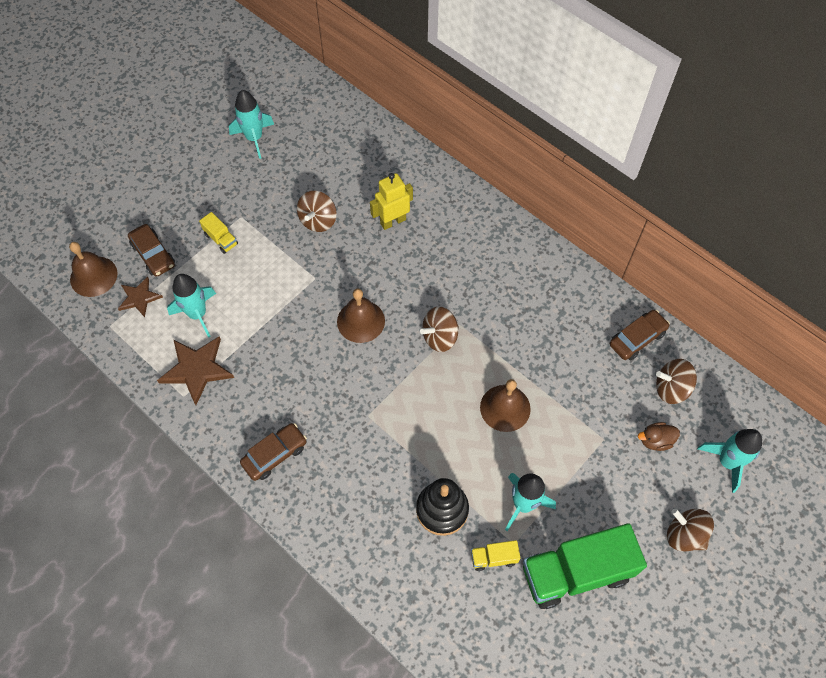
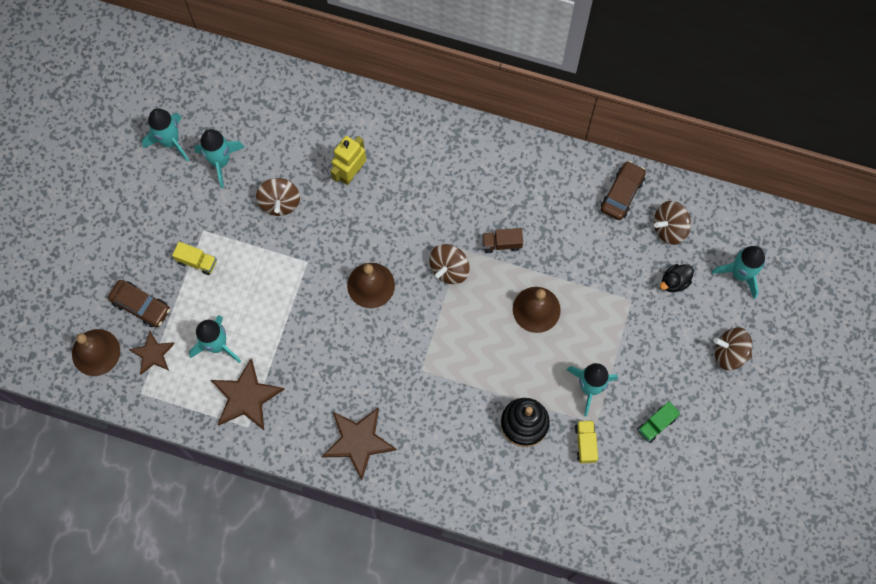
camera: 25 degrees left, 10 degrees up
brown car [240,423,307,481] -> brown star [322,407,397,480]
yellow truck [471,540,521,571] -> yellow truck turned 120 degrees clockwise [575,420,598,464]
green truck [523,523,647,609] -> green truck [638,401,680,443], size x0.43
brown duck [638,422,680,451] -> black duck [660,264,694,292]
none -> turquoise rocket [195,129,245,188]
none -> brown truck [482,228,523,253]

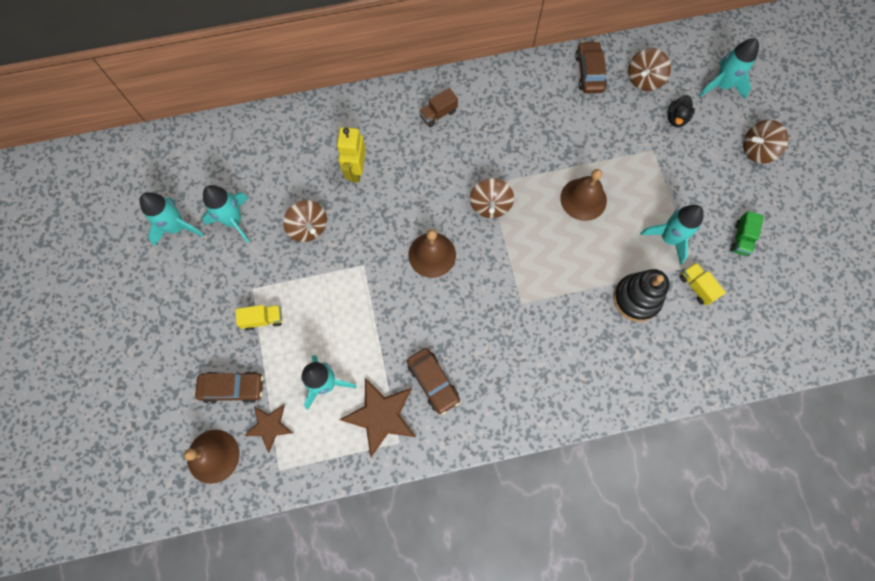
camera: 30 degrees left, 0 degrees up
brown star [322,407,397,480] -> none
brown truck [482,228,523,253] -> brown truck moved to [419,88,458,127]
none -> brown car [407,348,460,415]

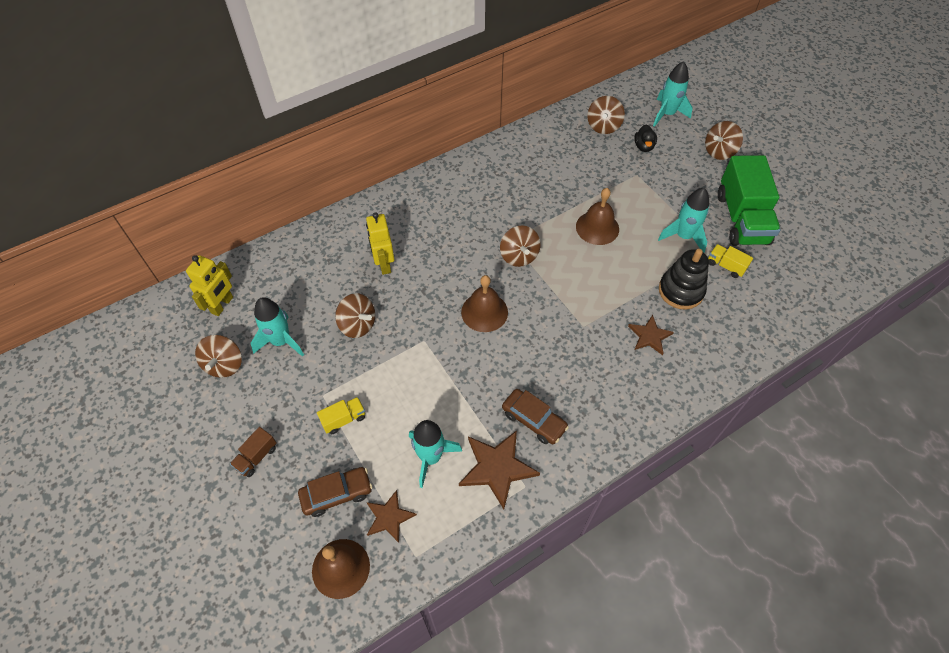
camera: 20 degrees left, 15 degrees down
turquoise rocket [140,192,204,246] -> brown spinning top [195,335,242,378]
brown truck [419,88,458,127] -> brown truck moved to [230,427,277,477]
brown car [575,41,607,93] -> none
green truck [730,211,764,256] -> green truck [718,155,780,246], size x2.33
none -> yellow robot [186,255,233,316]
none -> brown star [628,315,674,355]

